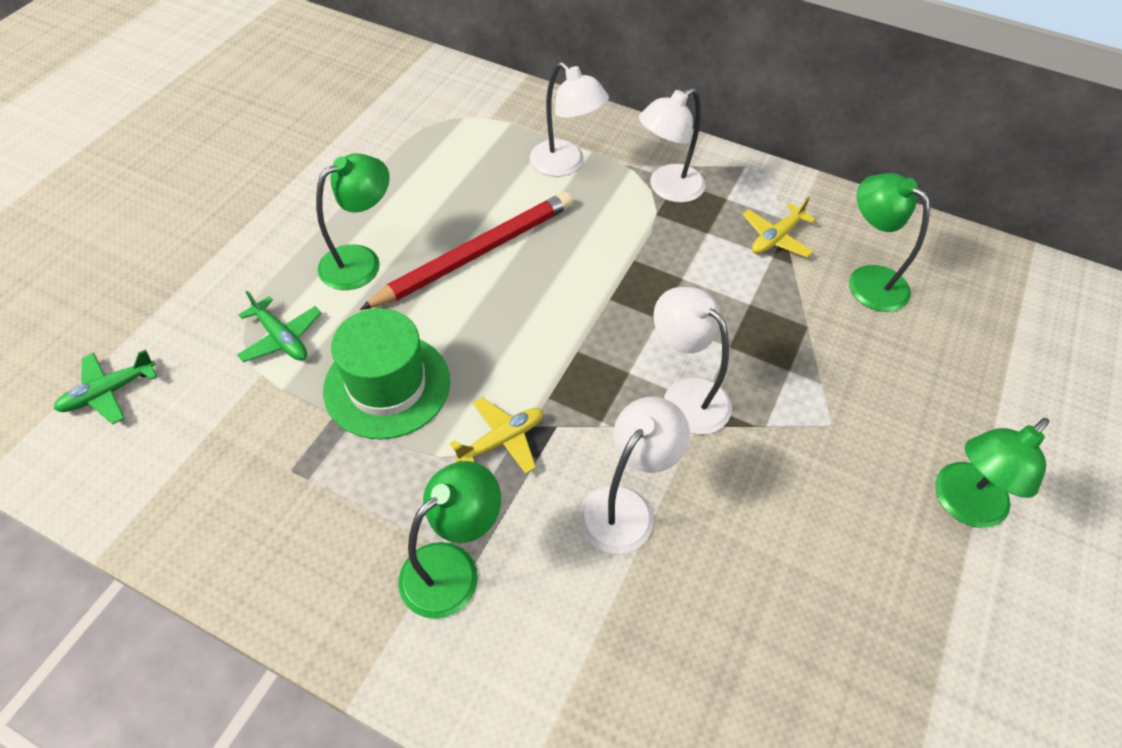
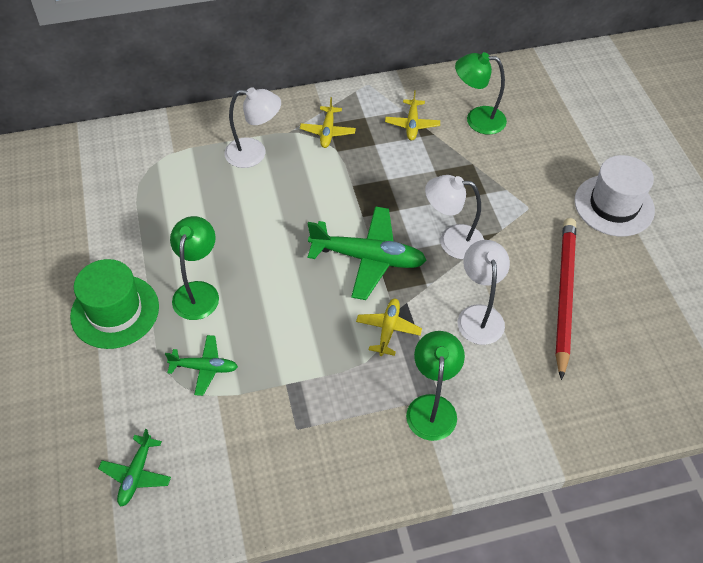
camera: 40 degrees left, 0 degrees up
green hat [323,308,450,439] -> green hat moved to [70,259,159,349]
red pencil [360,192,573,310] -> red pencil moved to [555,218,576,380]
white lamp [639,88,706,203] -> yellow plane [300,97,356,148]
green lamp [935,418,1049,528] -> white hat [575,155,655,236]
none -> green plane [308,206,427,300]

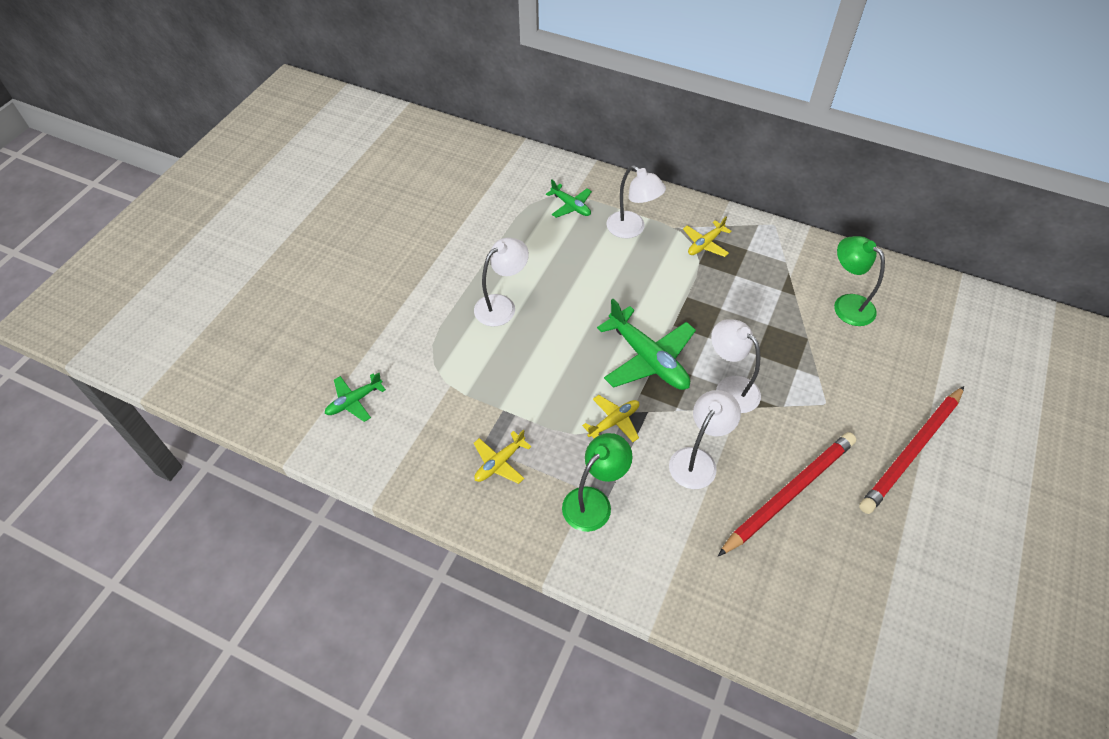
camera: 40 degrees right, 0 degrees up
green hat [70,259,159,349] -> none
green plane [165,335,238,396] -> green plane moved to [546,179,592,218]
green lamp [170,216,219,320] -> white lamp [474,238,529,327]
yellow plane [385,90,440,140] -> yellow plane moved to [473,430,532,484]
white hat [575,155,655,236] -> red pencil [859,386,964,514]

